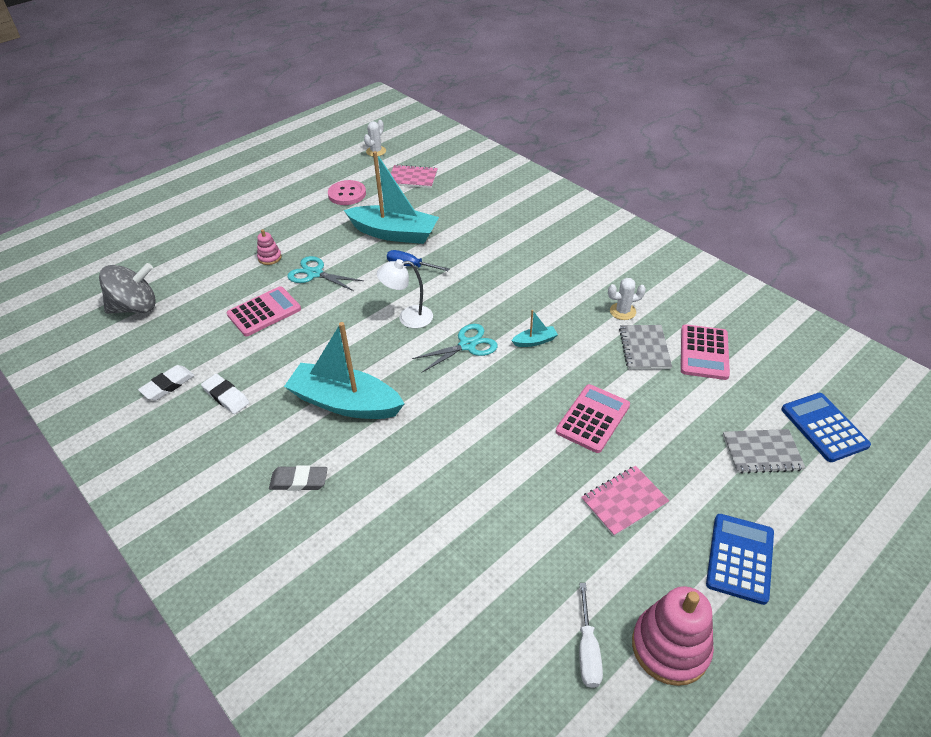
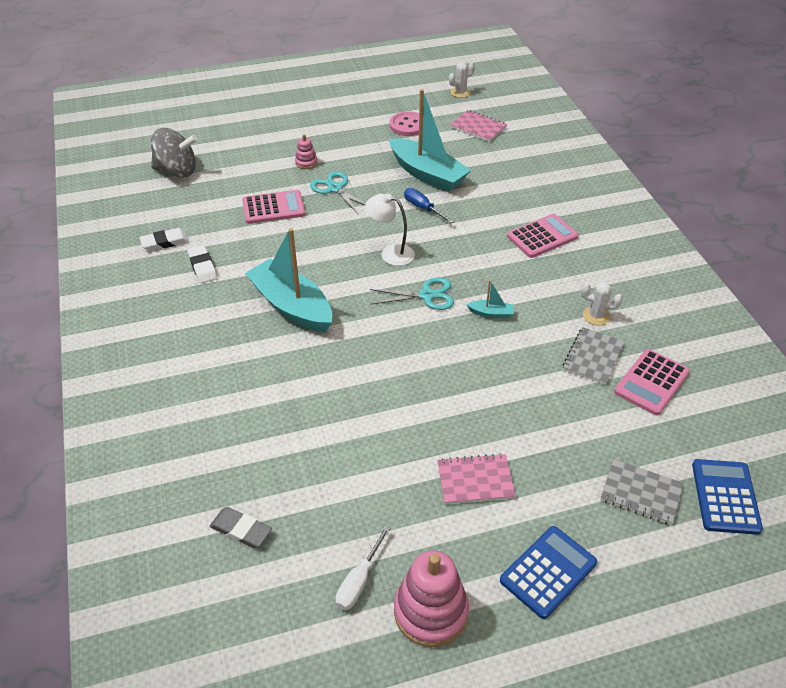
camera: 25 degrees right, 0 degrees up
grey eraser [269,465,328,491] -> grey eraser moved to [210,507,272,548]
pink calculator [556,384,630,453] -> pink calculator moved to [507,214,578,258]

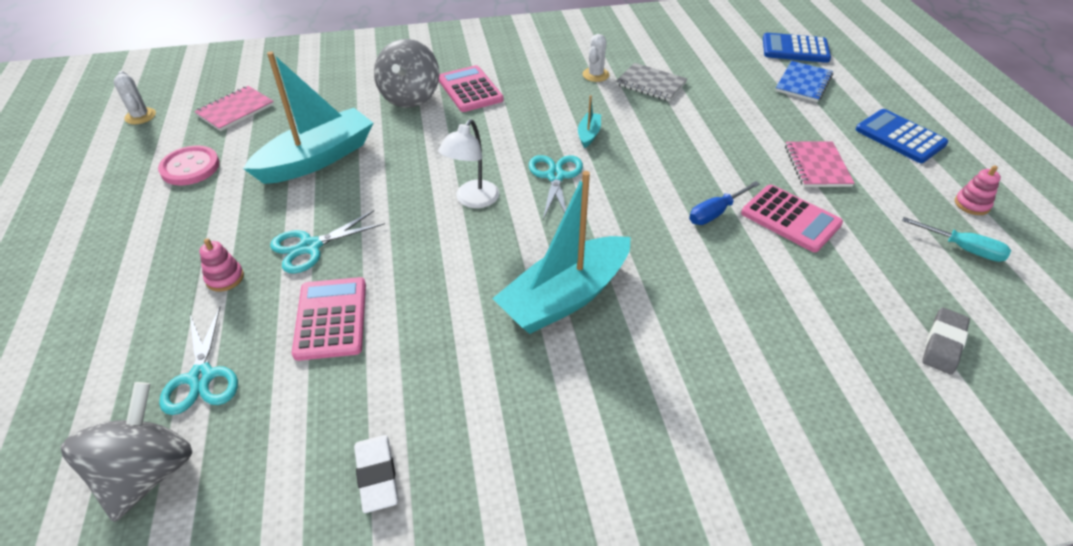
camera: 85 degrees left, 0 degrees up
white eraser [187,245,217,283] -> none
white screwdriver [335,526,390,610] -> turquoise screwdriver [902,217,1011,262]
pink stacking toy [394,551,469,647] -> pink stacking toy [955,165,1001,215], size x0.49
blue screwdriver [404,188,454,223] -> blue screwdriver moved to [689,181,760,225]
grey notebook [601,459,683,525] -> blue notebook [775,61,833,102]
pink calculator [614,349,690,415] -> pink calculator moved to [741,185,843,252]
none -> turquoise scissors [159,306,238,415]
none -> grey spinning top [374,39,439,108]

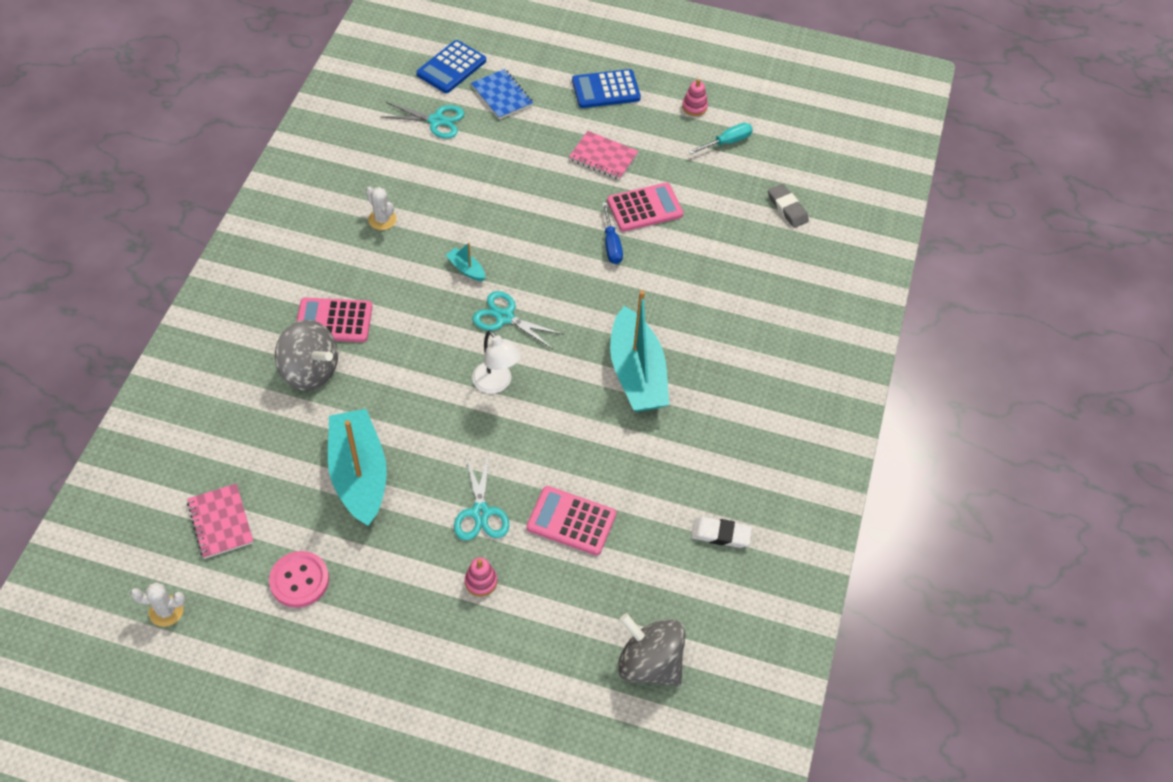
camera: 65 degrees left, 10 degrees up
turquoise scissors [159,306,238,415] -> turquoise scissors moved to [381,102,465,139]
grey notebook [616,63,687,101] -> none

